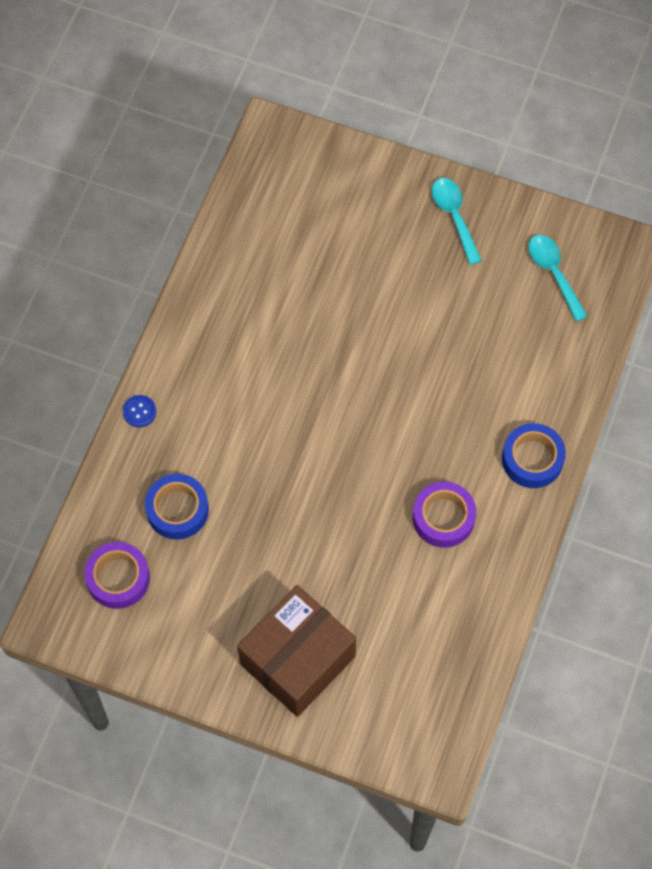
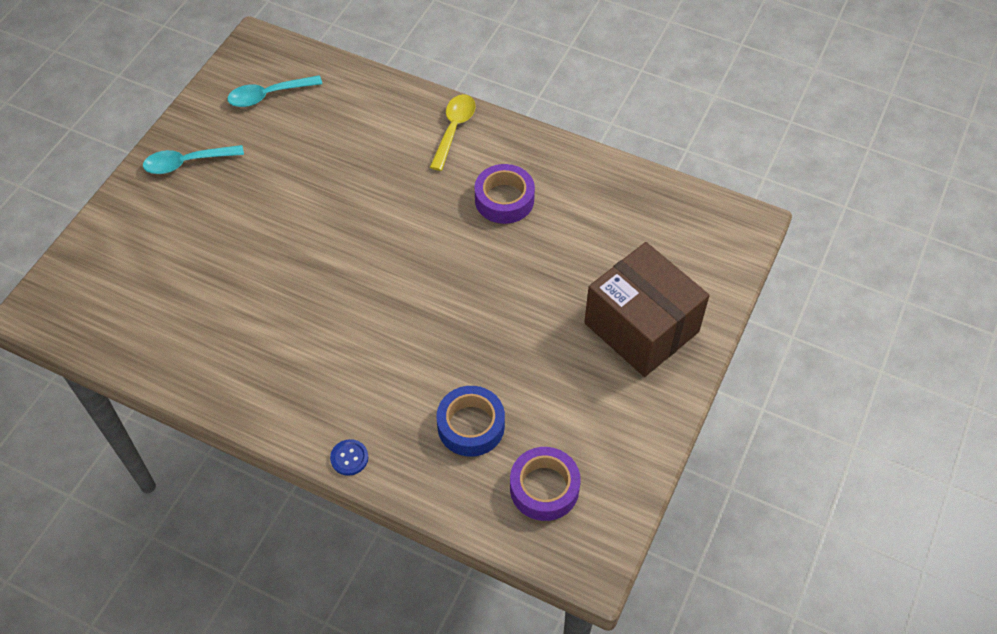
camera: 85 degrees left, 10 degrees down
blue tape [502,423,566,488] -> yellow spoon [430,94,476,171]

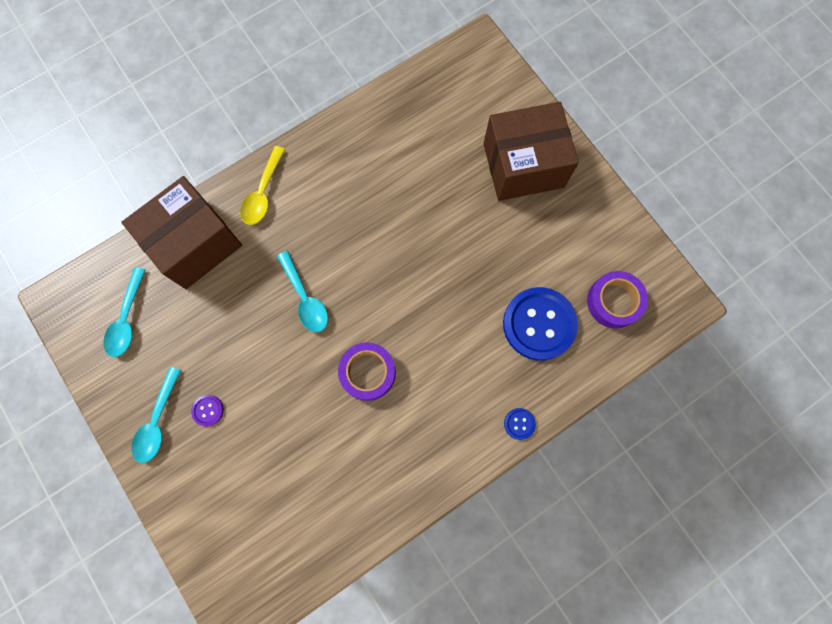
camera: 60 degrees left, 20 degrees up
yellow spoon [430,94,476,171] -> yellow spoon turned 120 degrees counterclockwise [240,146,285,225]
blue tape [437,386,505,457] -> blue button [503,287,578,361]
purple tape [475,164,535,224] -> purple tape moved to [338,342,396,401]
none -> brown box [121,176,242,289]
none -> purple button [191,395,223,426]
none -> turquoise spoon [277,251,328,332]

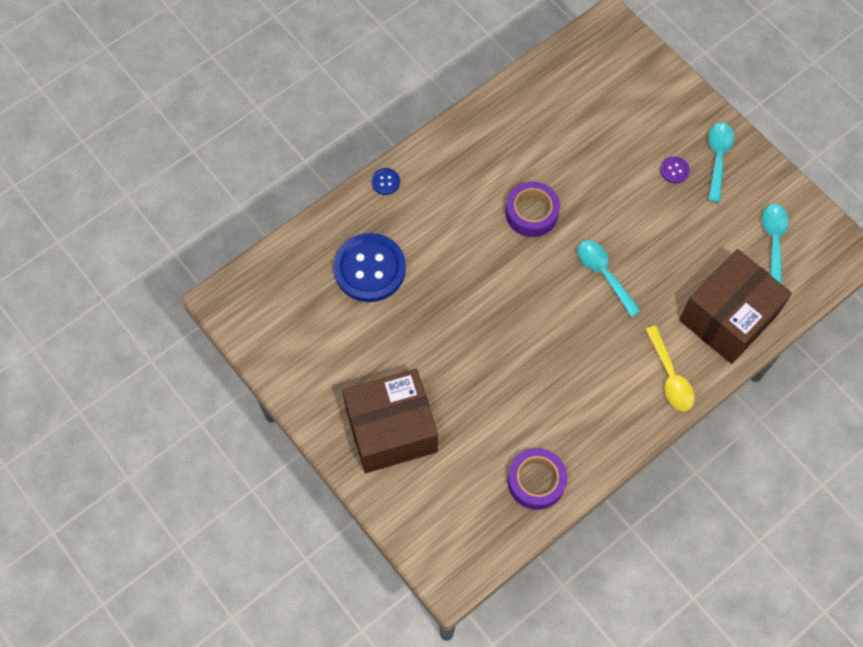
camera: 175 degrees right, 10 degrees down
yellow spoon [240,146,285,225] -> yellow spoon turned 150 degrees clockwise [645,325,695,411]
purple tape [587,271,648,329] -> purple tape moved to [508,448,567,510]

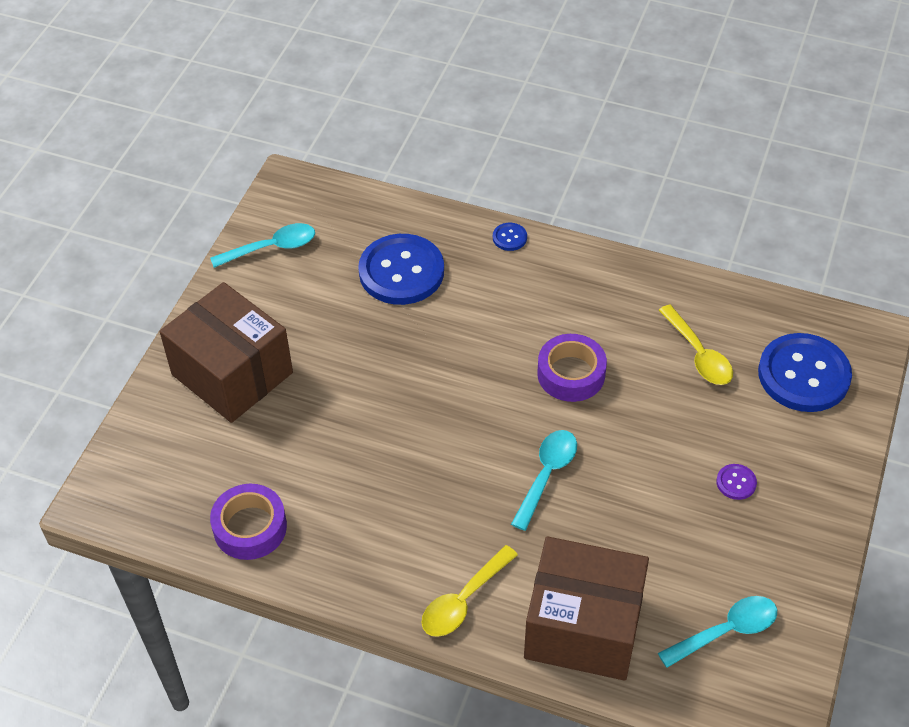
camera: 60 degrees right, 15 degrees down
turquoise spoon [708,123,734,203] -> turquoise spoon moved to [210,223,315,268]
none -> yellow spoon [659,305,733,385]
none -> blue button [758,333,852,412]

